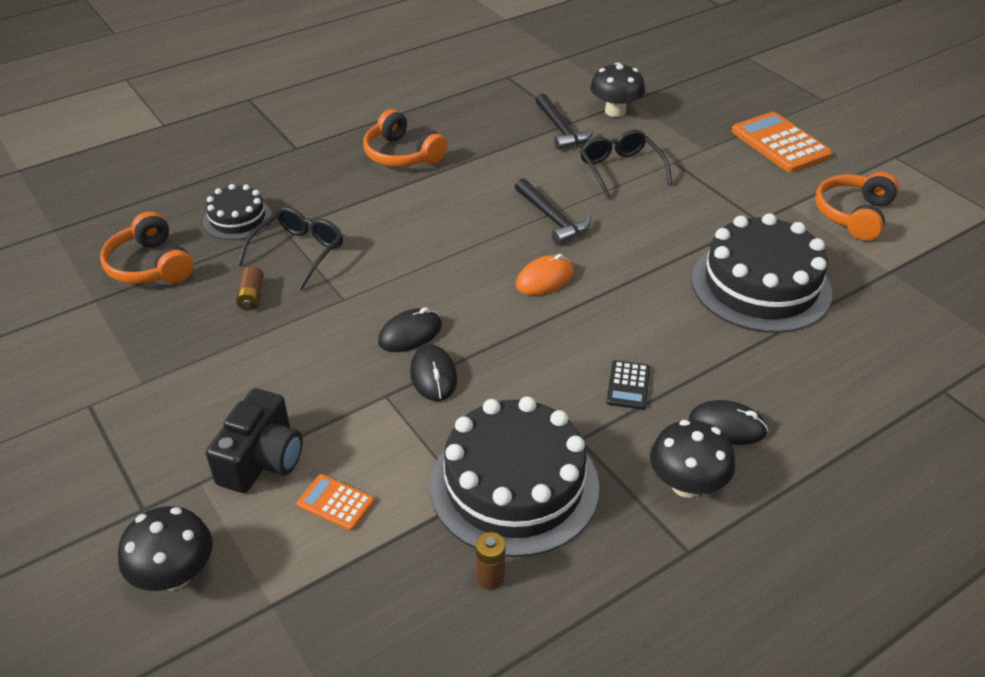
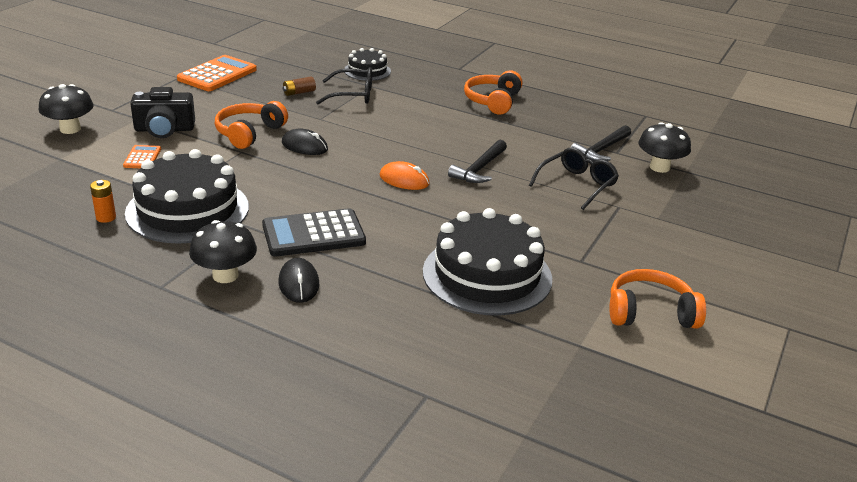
camera: 60 degrees right, 10 degrees down
orange headphones [100,211,194,284] -> orange headphones moved to [215,101,288,149]
black mouse [410,345,457,401] -> none
brown battery [476,532,505,589] -> orange battery [90,180,116,223]
black calculator [606,360,650,410] -> black calculator [262,208,366,257], size x1.97
orange calculator [732,112,832,172] -> orange calculator moved to [177,55,257,91]

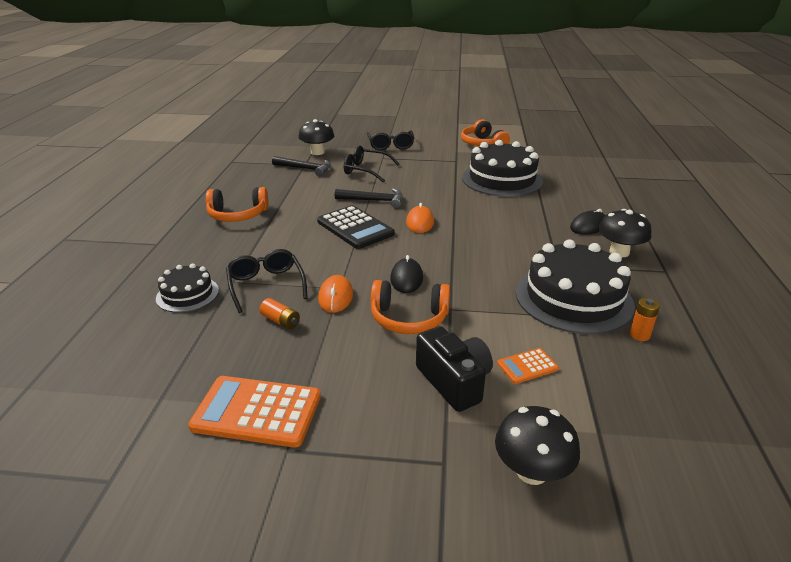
camera: 110 degrees left, 0 degrees up
black calculator [262,208,366,257] -> black calculator moved to [317,205,395,249]
brown battery [283,77,316,96] -> orange battery [259,298,300,329]
none -> orange mouse [318,275,353,313]
none -> black glasses [367,130,414,150]

